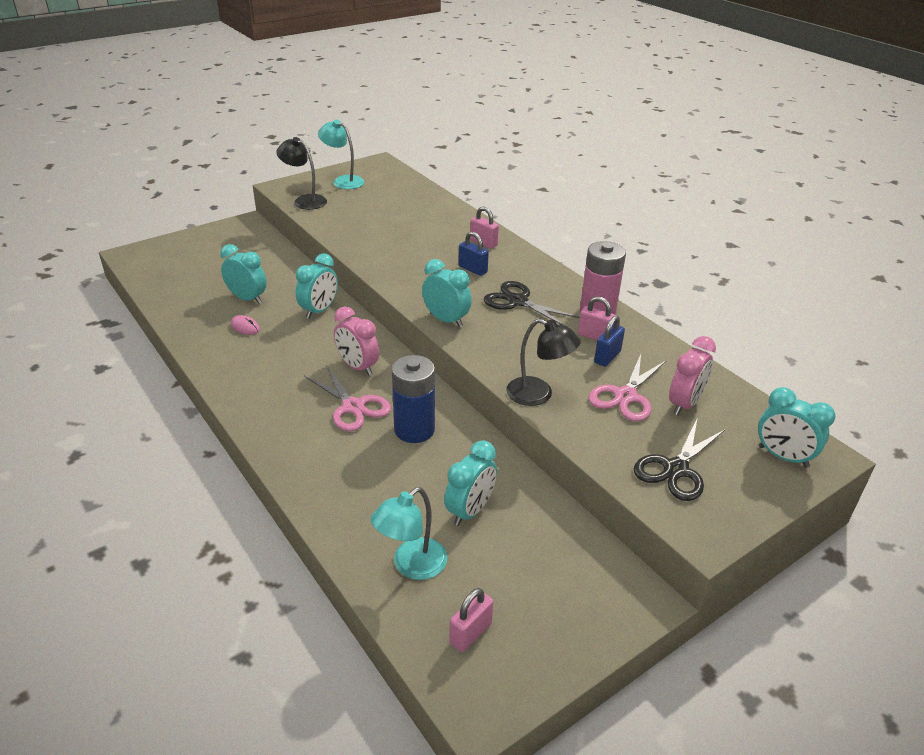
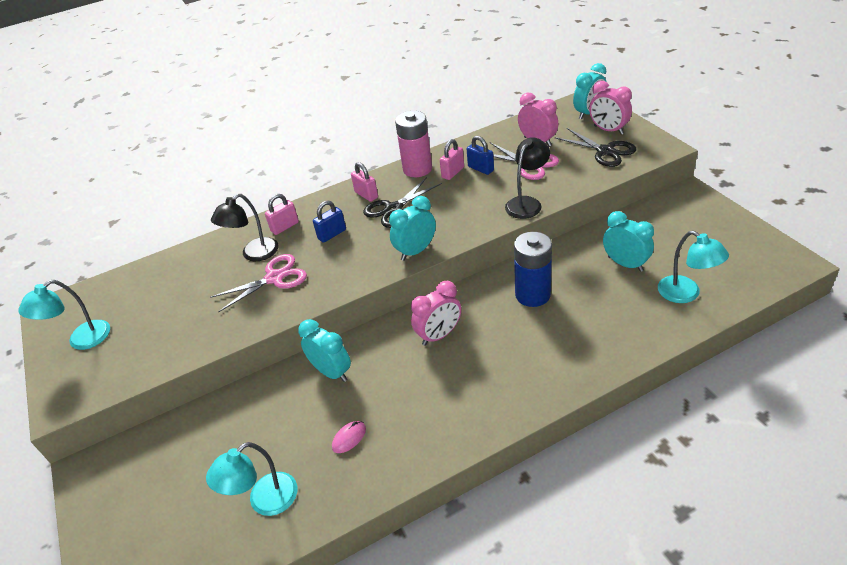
camera: 75 degrees left, 5 degrees up
turquoise clock [220,244,267,304] -> none
black lamp [276,137,327,210] -> black lamp moved to [211,194,279,261]
pink scissors [304,365,391,431] -> pink scissors moved to [210,254,307,313]
pink padlock [449,588,493,652] -> pink padlock moved to [351,162,378,202]
none -> turquoise lamp [206,442,297,516]
none -> pink clock [589,81,632,135]

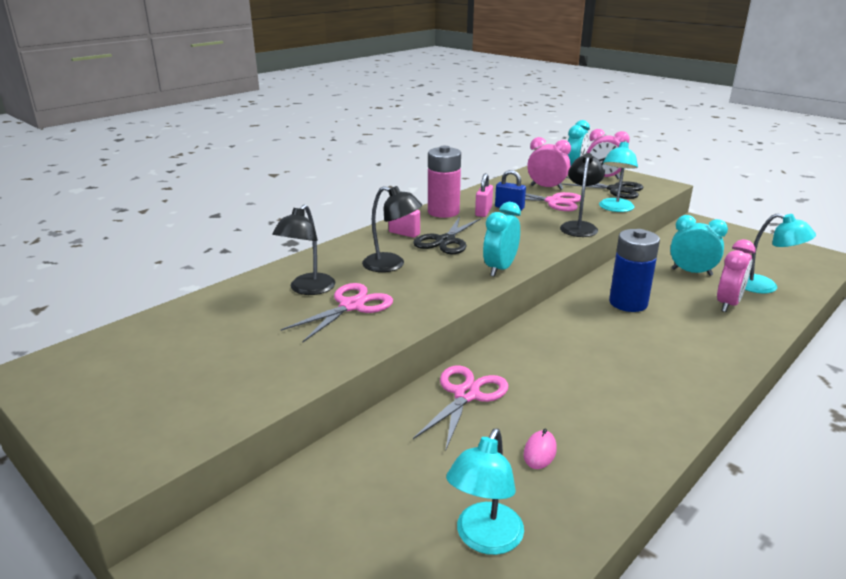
camera: 25 degrees left, 15 degrees down
turquoise lamp [18,280,110,350] -> turquoise lamp moved to [599,140,638,212]
pink padlock [265,194,299,235] -> none
turquoise clock [298,319,351,382] -> pink scissors [413,365,508,452]
blue padlock [313,201,346,243] -> black lamp [362,186,422,272]
pink clock [411,281,461,346] -> pink clock moved to [717,239,756,312]

